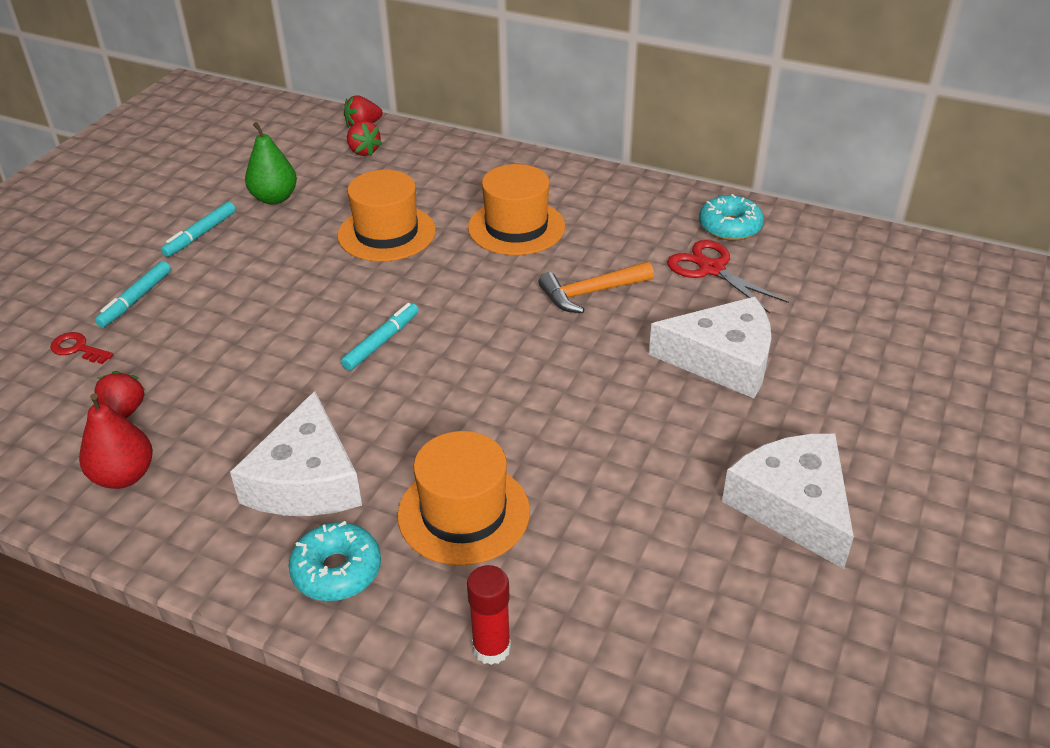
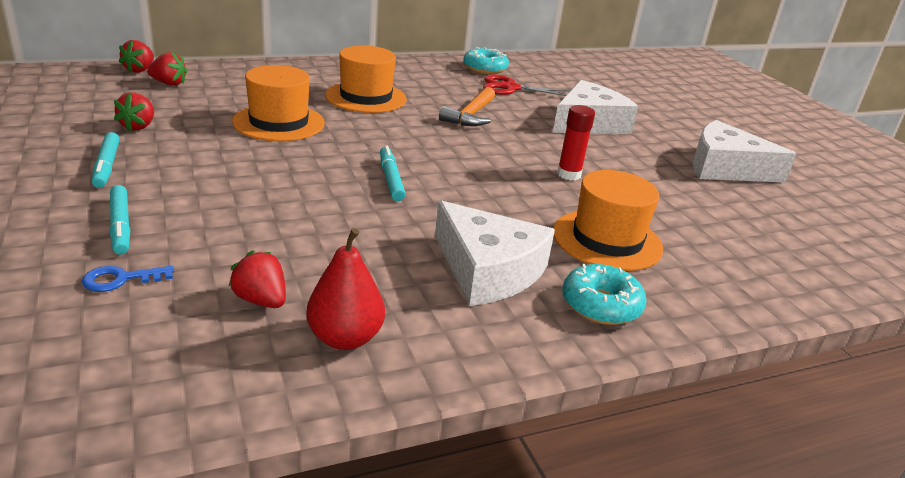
camera: 50 degrees left, 10 degrees down
red key [50,332,113,364] -> blue key [82,266,174,292]
green pear [245,122,297,204] -> red strawberry [114,92,154,131]
red glue stick [467,565,511,665] -> red glue stick moved to [557,105,595,180]

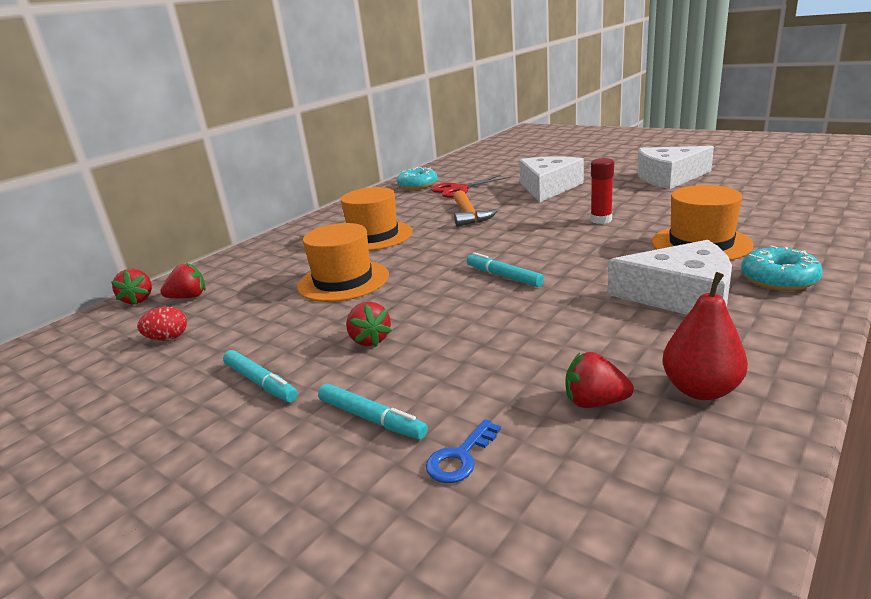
camera: 25 degrees left, 5 degrees down
red strawberry [114,92,154,131] -> red strawberry moved to [346,302,392,347]
none -> red egg [137,307,187,341]

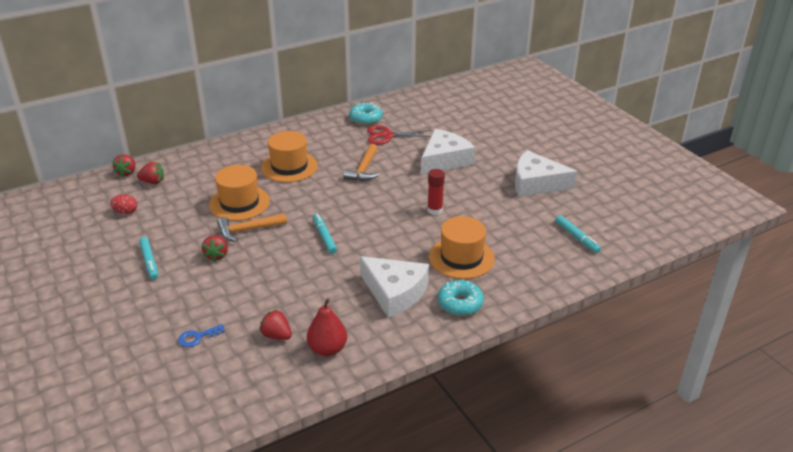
camera: 20 degrees right, 10 degrees up
turquoise marker [318,384,428,440] -> turquoise marker moved to [555,215,601,253]
none -> orange hammer [217,213,287,242]

